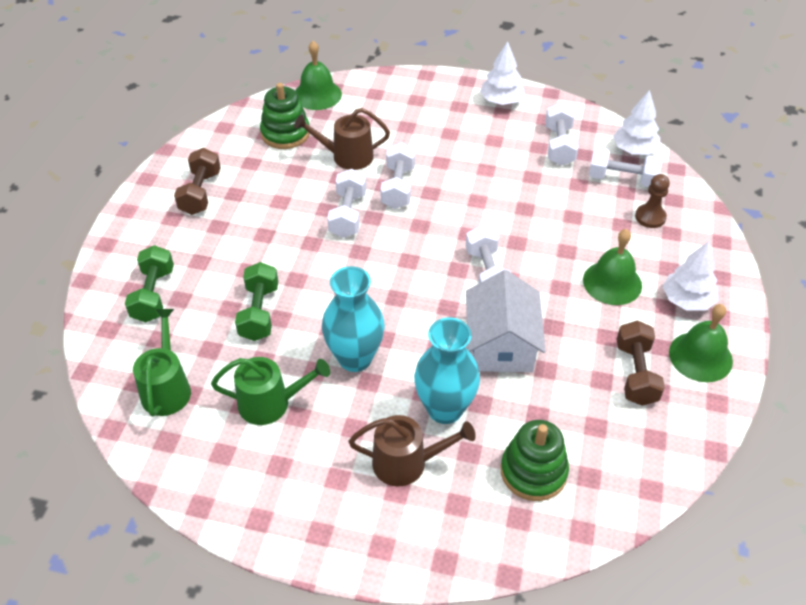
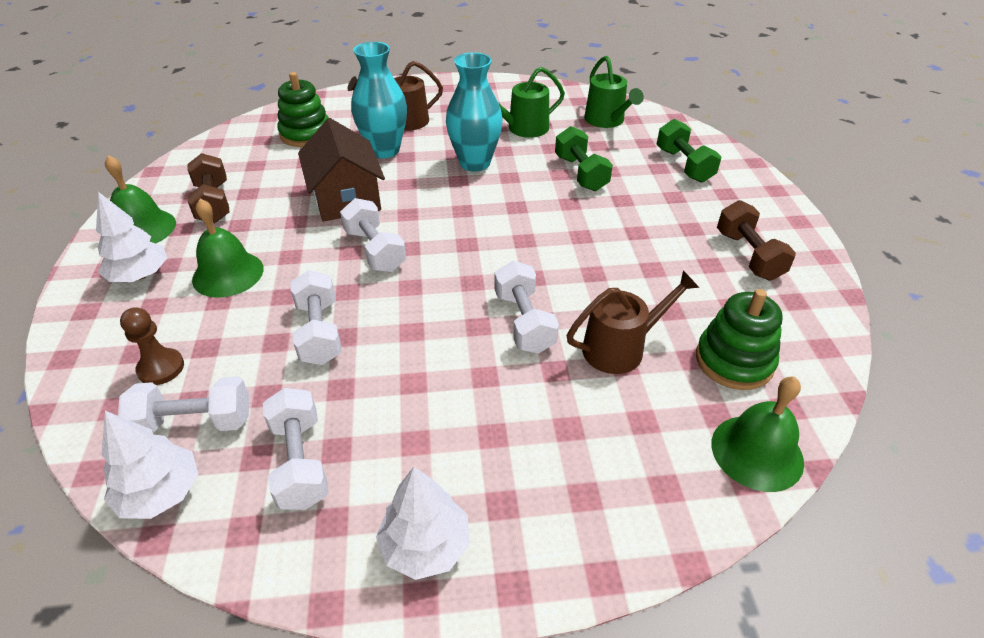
camera: 160 degrees right, 5 degrees down
white dumbbell [327,169,366,238] -> white dumbbell moved to [290,270,342,365]
white house [466,270,546,372] -> brown house [298,118,385,221]

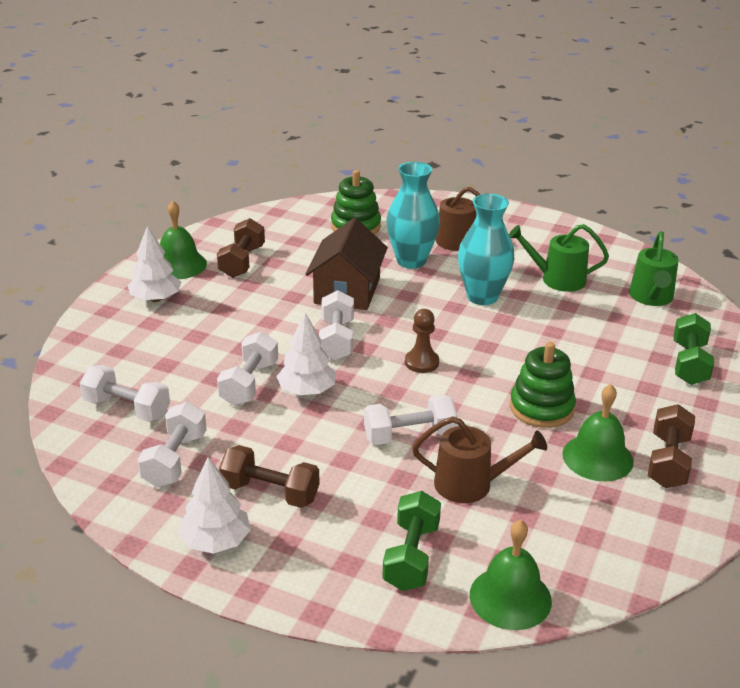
camera: 30 degrees right, 10 degrees down
white tree [101,411,198,519] -> white tree moved to [276,313,336,395]
brown pawn [120,307,184,385] -> brown pawn moved to [405,309,439,373]
green bell [192,199,264,297] -> green bell moved to [562,384,634,481]
white dumbbell [494,261,559,354] -> white dumbbell turned 60 degrees clockwise [364,395,457,445]
green dumbbell [555,126,613,191] -> green dumbbell moved to [382,491,441,591]
green stacking toy [696,289,783,390] -> green stacking toy moved to [510,342,576,428]
none -> brown dumbbell [219,445,320,508]

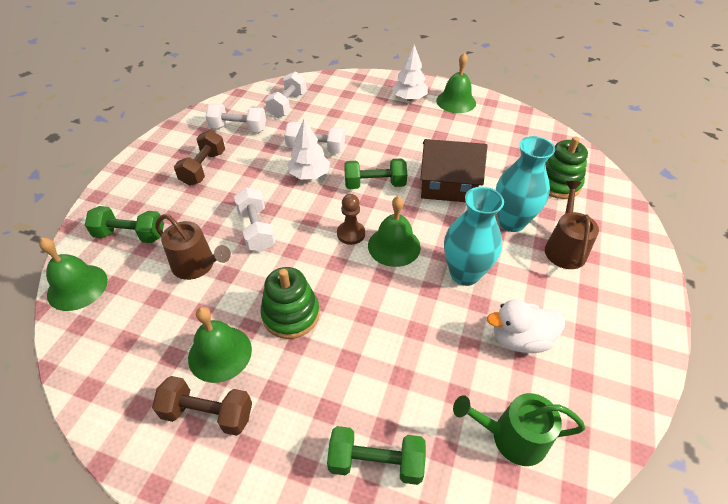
camera: 85 degrees right, 15 degrees up
white tree [178,457,251,554] -> none
brown dumbbell [217,218,265,278] -> none
white dumbbell [319,290,354,361] -> green dumbbell [344,158,407,189]
brown watering can [412,416,547,503] -> brown watering can turned 60 degrees counterclockwise [155,214,231,280]
green watering can [509,224,609,292] -> white duck [487,299,565,353]
none -> green bell [368,196,421,267]

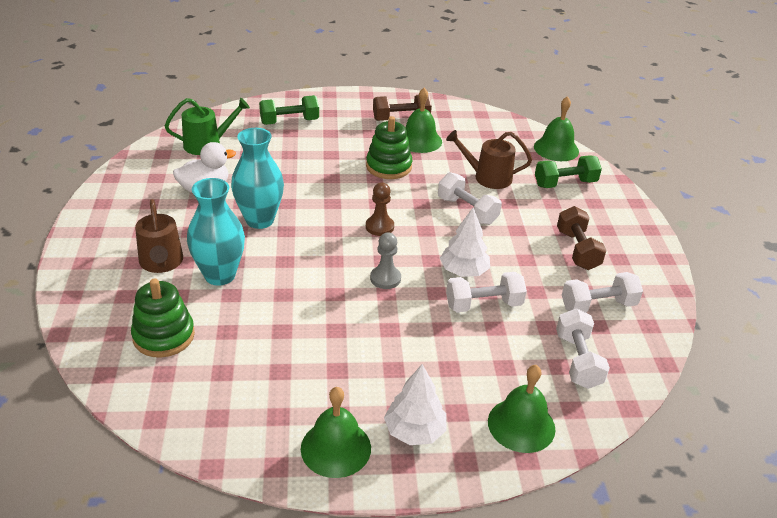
camera: 155 degrees right, 10 degrees down
green dumbbell [344,158,407,189] -> grey pawn [370,232,401,289]
green bell [368,196,421,267] -> green bell moved to [488,365,556,453]
brown house [420,139,487,202] -> none

